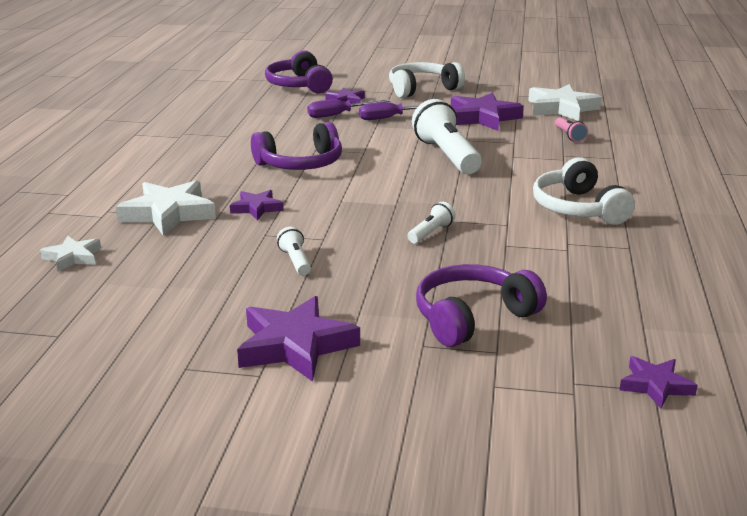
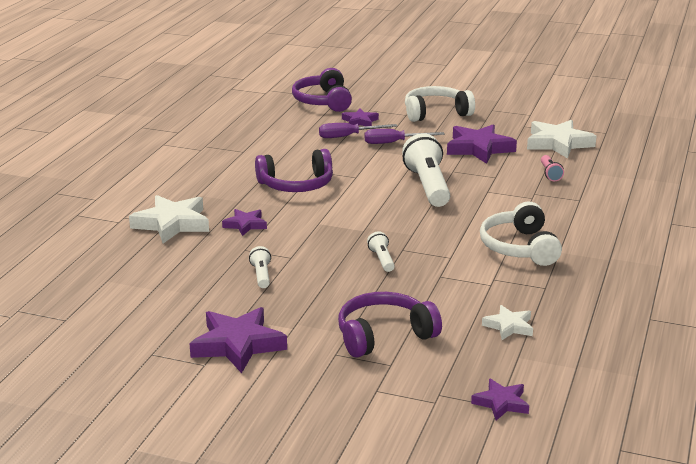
camera: 10 degrees right, 0 degrees up
white star [40,236,101,272] -> white star moved to [482,305,533,340]
white flashlight [407,202,455,243] -> white flashlight turned 60 degrees counterclockwise [367,231,395,272]

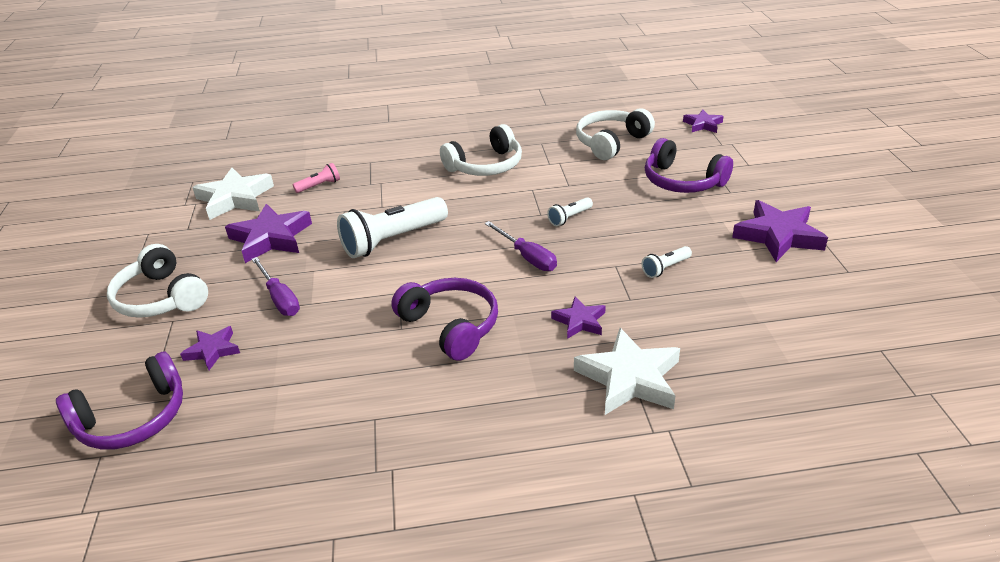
camera: 115 degrees left, 10 degrees up
purple screwdriver [319,123,397,138] -> purple screwdriver moved to [485,221,557,271]
white star [482,305,533,340] -> white headphones [576,108,655,160]

